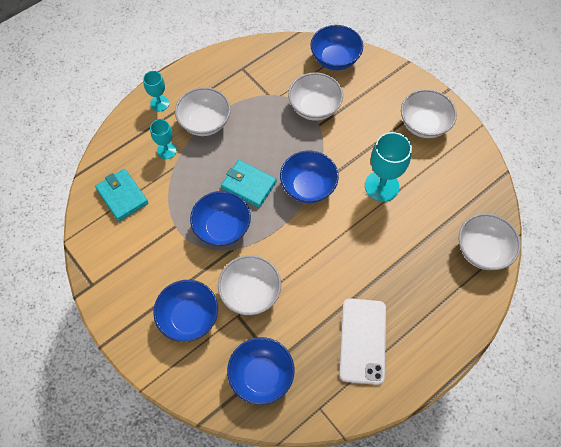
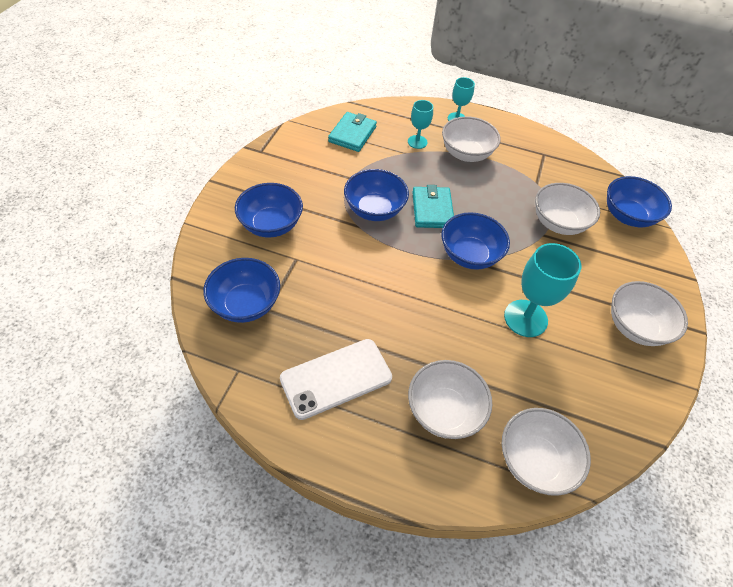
camera: 55 degrees right, 10 degrees down
white bowl [218,255,281,315] -> white bowl moved to [408,360,492,439]

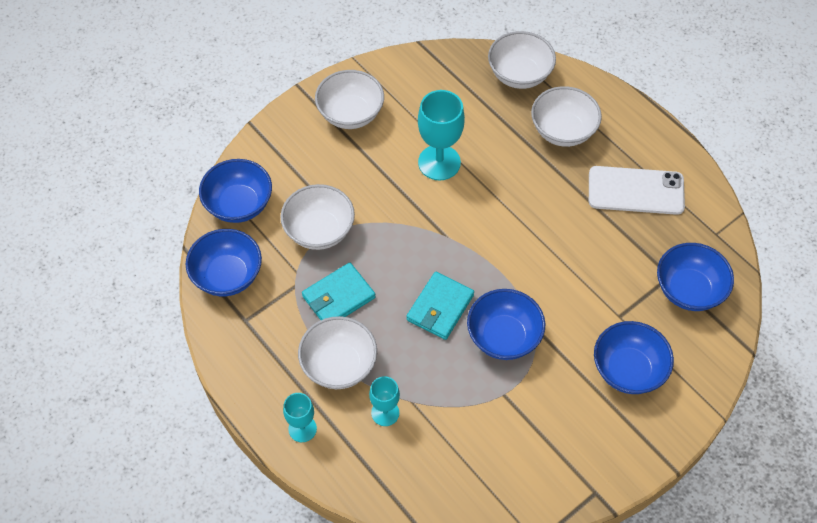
camera: 145 degrees left, 5 degrees up
turquoise wallet [328,112,377,152] -> turquoise wallet moved to [302,263,376,320]
blue bowl [441,212,510,270] -> blue bowl moved to [186,229,262,296]

